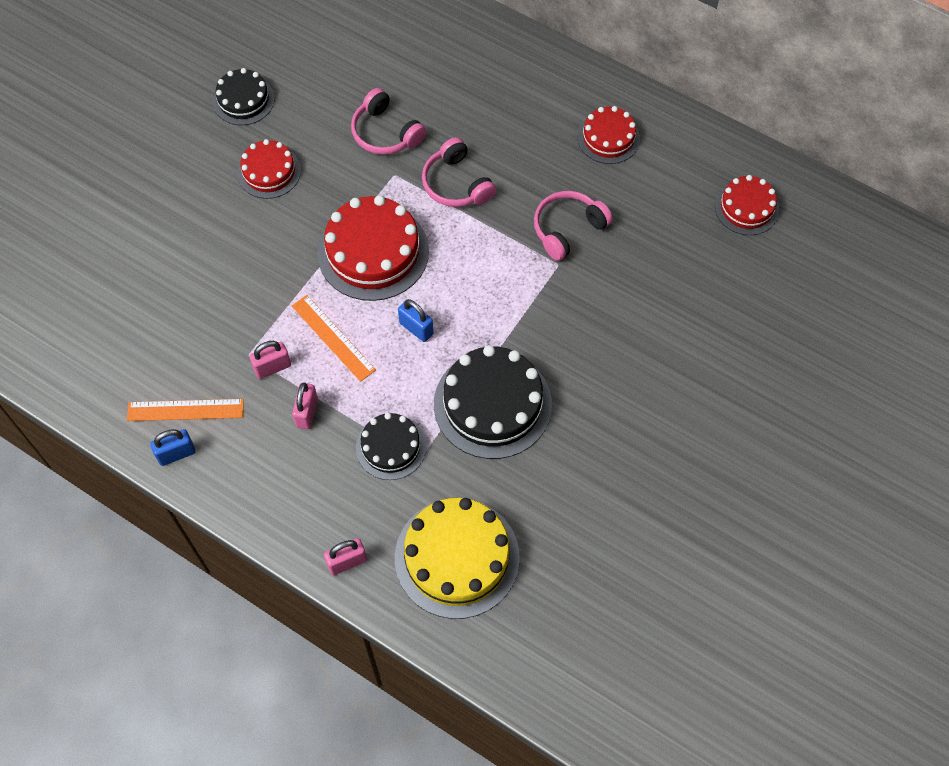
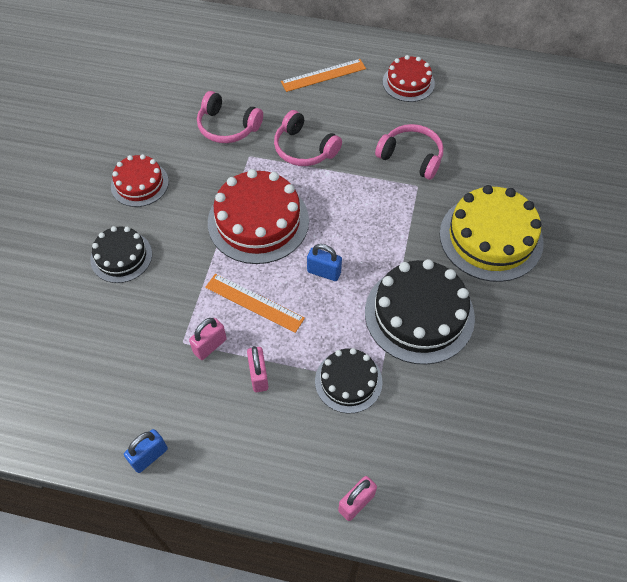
camera: 20 degrees left, 5 degrees down
orange ruler [127,399,244,421] -> orange ruler moved to [281,59,366,92]
black cake [213,68,275,125] -> black cake moved to [90,226,152,283]
yellow cake [395,498,520,619] -> yellow cake moved to [440,185,544,282]
pink headphones [534,191,613,261] -> pink headphones turned 90 degrees clockwise [375,124,444,180]
red cake [715,175,779,235] -> none

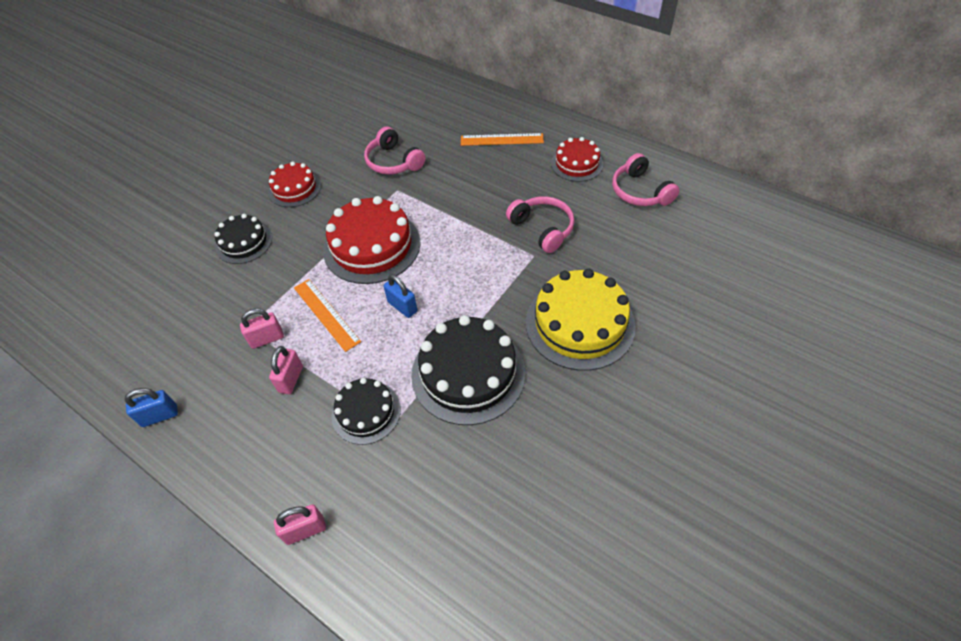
camera: 25 degrees right, 5 degrees down
pink headphones [274,110,342,166] -> pink headphones moved to [612,153,680,206]

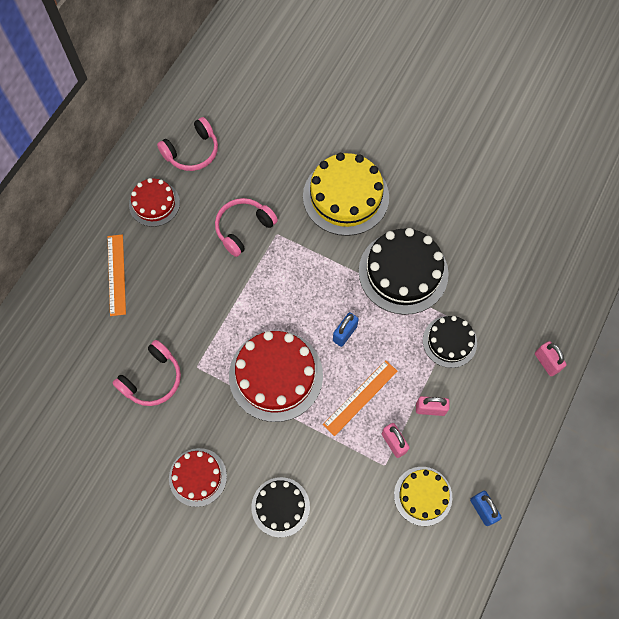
camera: 100 degrees left, 15 degrees up
none -> yellow cake [394,467,452,526]

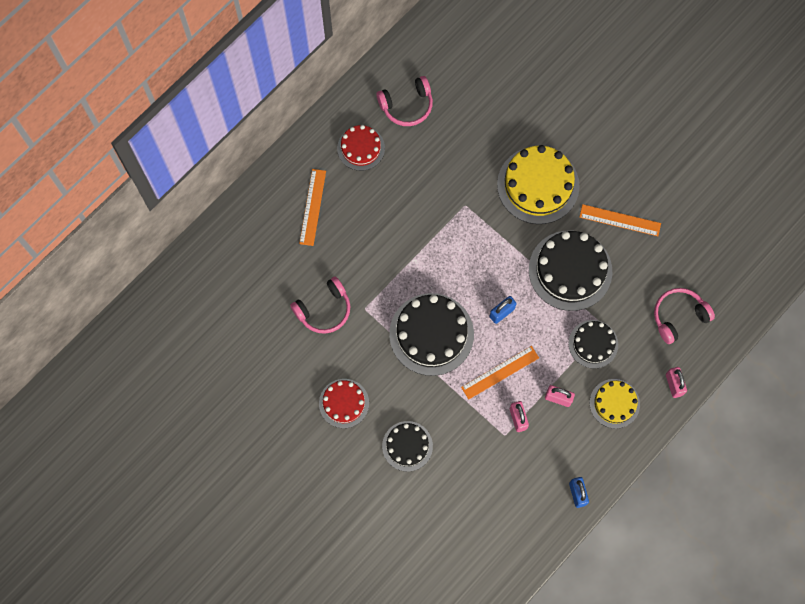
camera: 15 degrees right, 5 degrees up
pink headphones [215,198,278,257] -> pink headphones moved to [654,288,715,344]
red cake [229,331,323,422] -> black cake [389,293,474,376]
yellow cake [394,467,452,526] -> yellow cake moved to [590,379,640,429]
none -> orange ruler [579,204,661,236]

